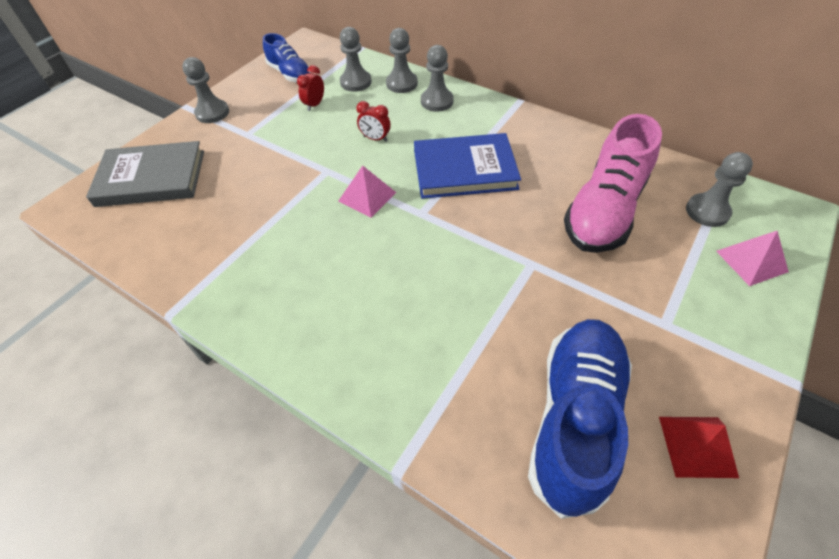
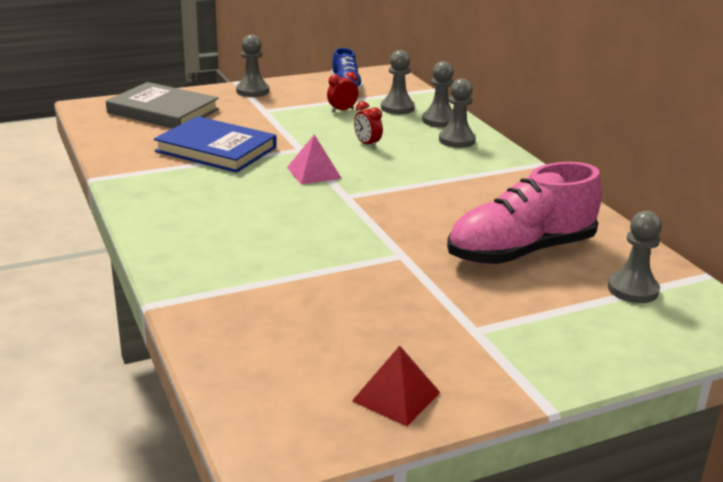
camera: 30 degrees right, 25 degrees down
blue book [414,133,521,199] -> blue book moved to [154,116,277,173]
blue shoe [528,319,632,519] -> none
pink pyramid [716,231,789,286] -> none

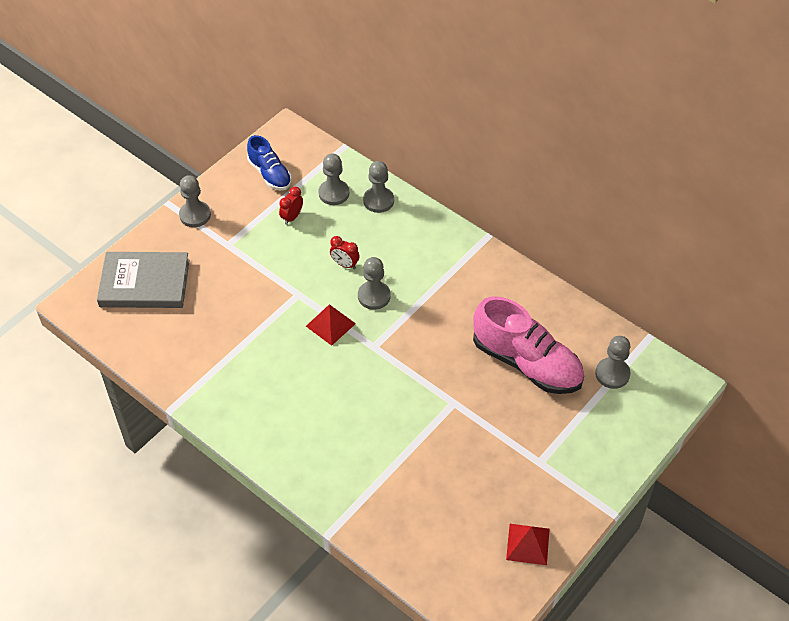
camera: 25 degrees left, 25 degrees up
blue book [154,116,277,173] -> none
pink pyramid [287,134,342,184] -> red pyramid [306,304,356,346]
grey pawn [439,78,476,148] -> grey pawn moved to [358,257,391,310]
pink shoe [447,162,602,264] -> pink shoe turned 90 degrees counterclockwise [473,296,584,394]

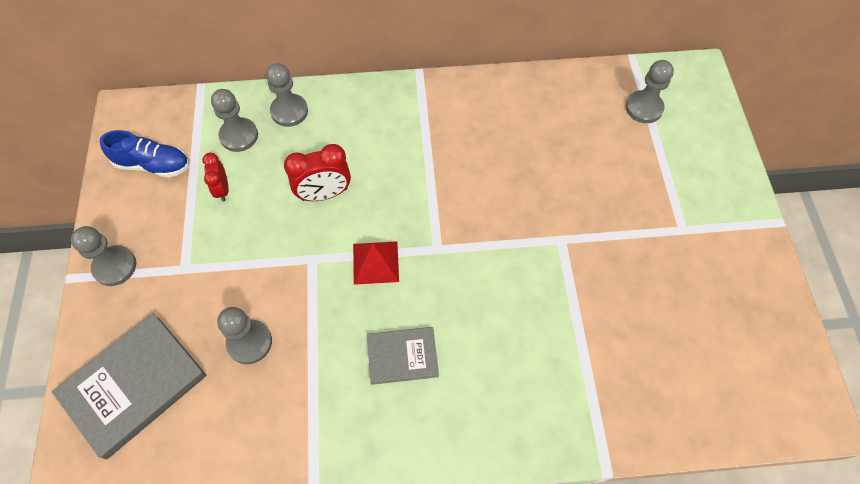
camera: 45 degrees left, 10 degrees up
red clock [330,236,359,269] -> red clock [284,144,351,201], size x1.59
grey pawn [358,257,391,310] -> grey pawn moved to [217,307,272,364]
pink shoe [473,296,584,394] -> none
red pyramid [506,524,550,565] -> none
none -> grey book [367,327,439,385]

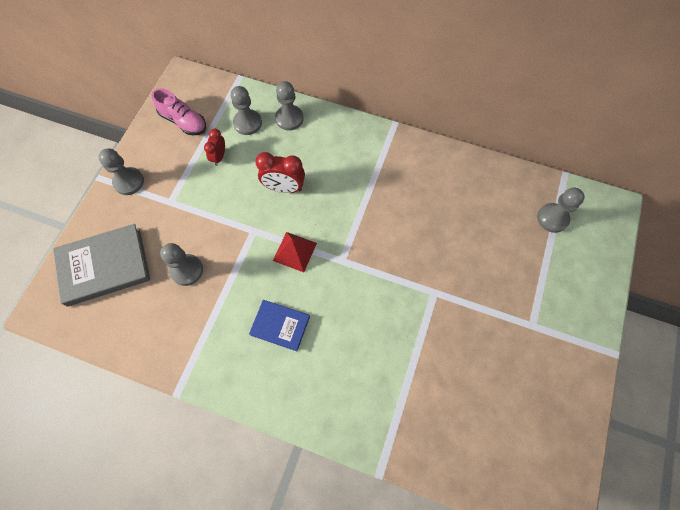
camera: 25 degrees right, 5 degrees up
blue shoe [100,130,189,178] -> pink shoe [152,88,206,135]
grey book [367,327,439,385] -> blue book [249,300,310,351]

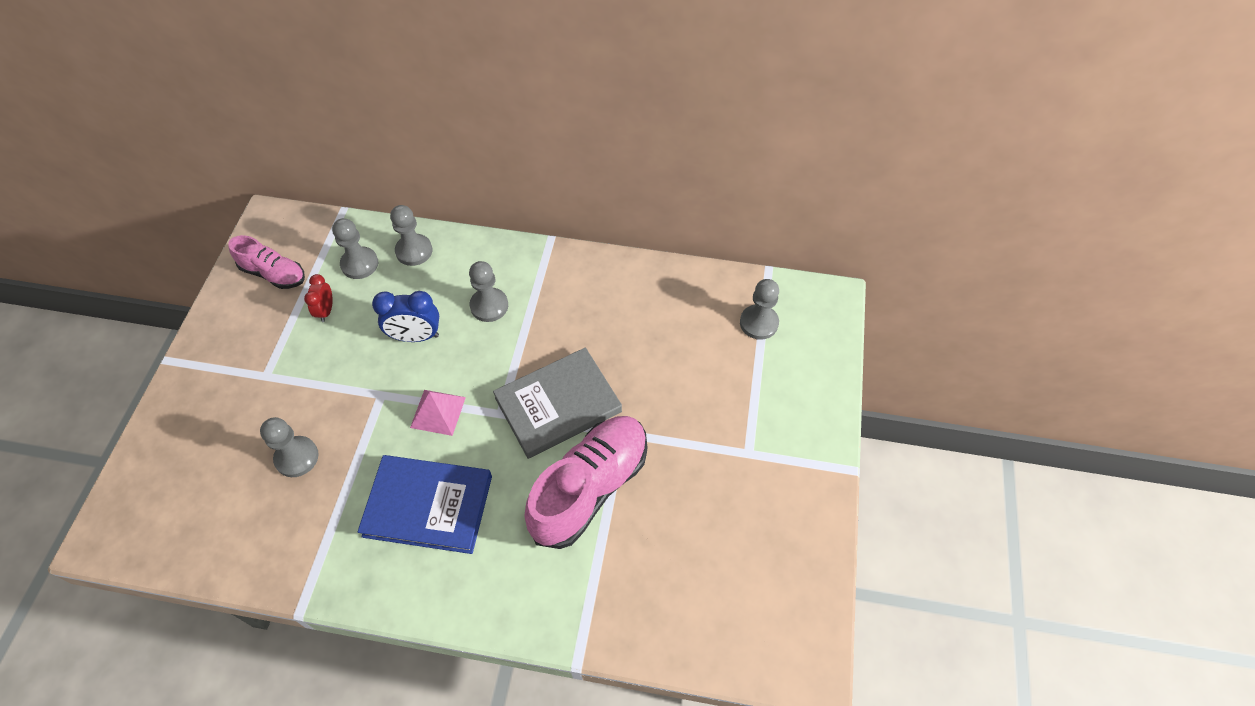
camera: 10 degrees left, 10 degrees down
grey book [53,224,150,307] -> grey book moved to [493,347,622,459]
grey pawn [98,148,144,195] -> grey pawn moved to [469,261,508,322]
blue book [249,300,310,351] -> blue book [358,455,492,554], size x1.71
red clock [255,152,305,193] -> blue clock [372,291,439,342]
red pyramid [273,232,317,272] -> pink pyramid [410,390,466,436]
none -> pink shoe [524,416,647,549]

